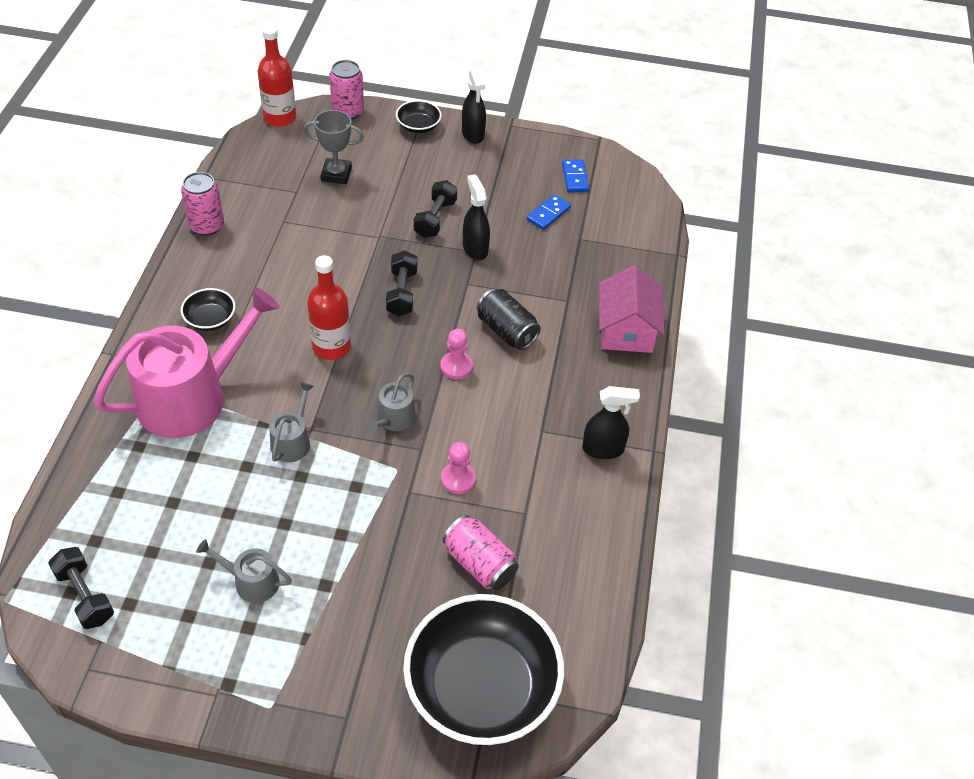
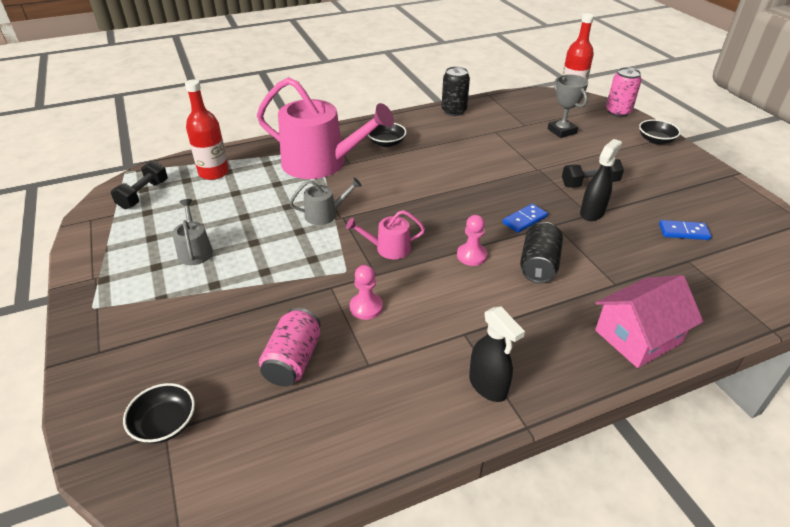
camera: 60 degrees right, 10 degrees down
pink can [181,172,224,236] -> black can [442,66,470,116]
red bottle [307,255,351,360] -> red bottle moved to [185,80,229,180]
grey watering can [364,373,416,433] -> pink watering can [346,210,425,259]
black dumbbell [386,251,417,316] -> none
black bowl [403,594,564,745] -> black bowl [123,383,195,444], size x0.43
black spray bottle [462,68,486,144] -> none
blue domino [562,159,589,192] -> blue domino moved to [503,204,548,233]

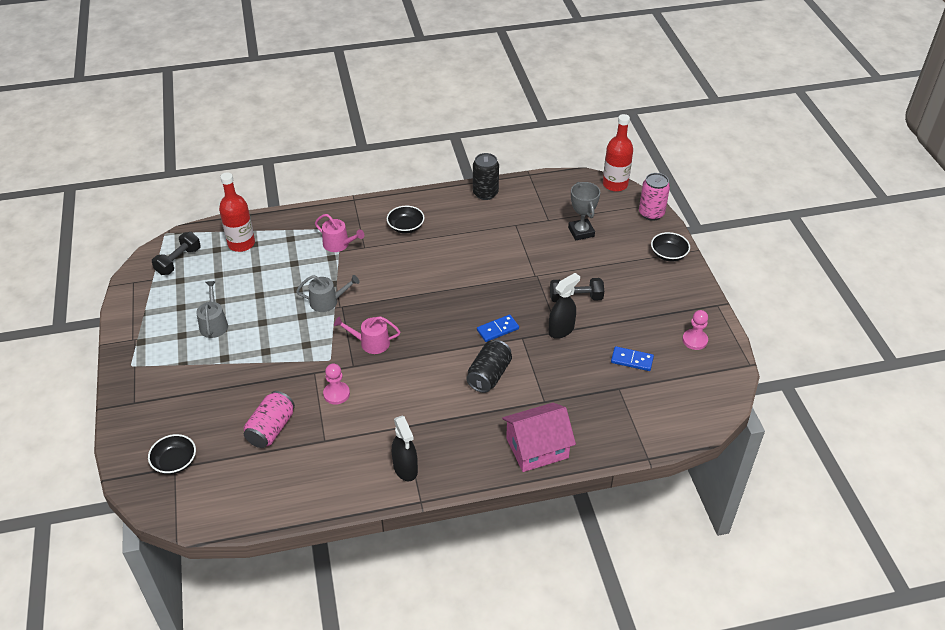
camera: 10 degrees right, 5 degrees up
pink watering can [257,77,394,179] -> pink watering can [315,214,364,252], size x0.45
pink pawn [457,215,487,266] -> pink pawn moved to [682,310,708,350]

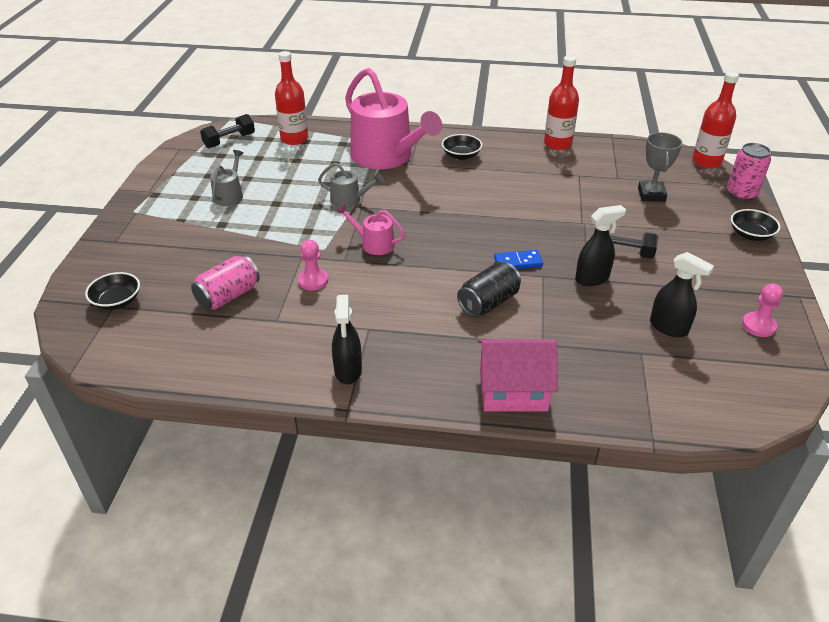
camera: 20 degrees right, 5 degrees down
pink watering can [315,214,364,252] -> pink watering can [345,68,442,169], size x2.24
black can [473,153,499,200] -> red bottle [544,56,579,150]
blue domino [611,346,654,371] -> black spray bottle [650,252,714,337]

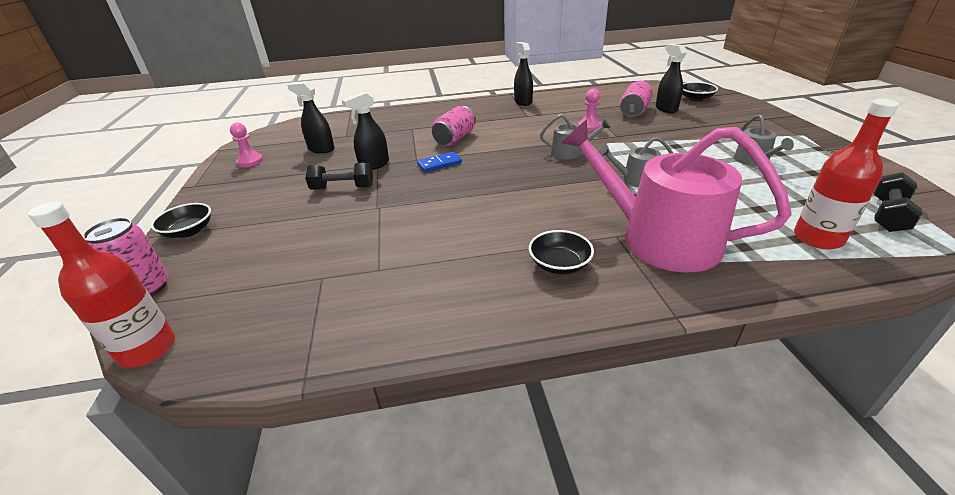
camera: 165 degrees right, 5 degrees down
pink watering can [337,204,405,255] -> grey watering can [540,114,611,160]
black can [457,262,521,317] -> pink can [432,106,476,146]
pink house [478,339,558,411] -> none
red bottle [544,56,579,150] -> none
grey trophy [638,132,683,202] -> none
none -> black spray bottle [656,44,687,113]

